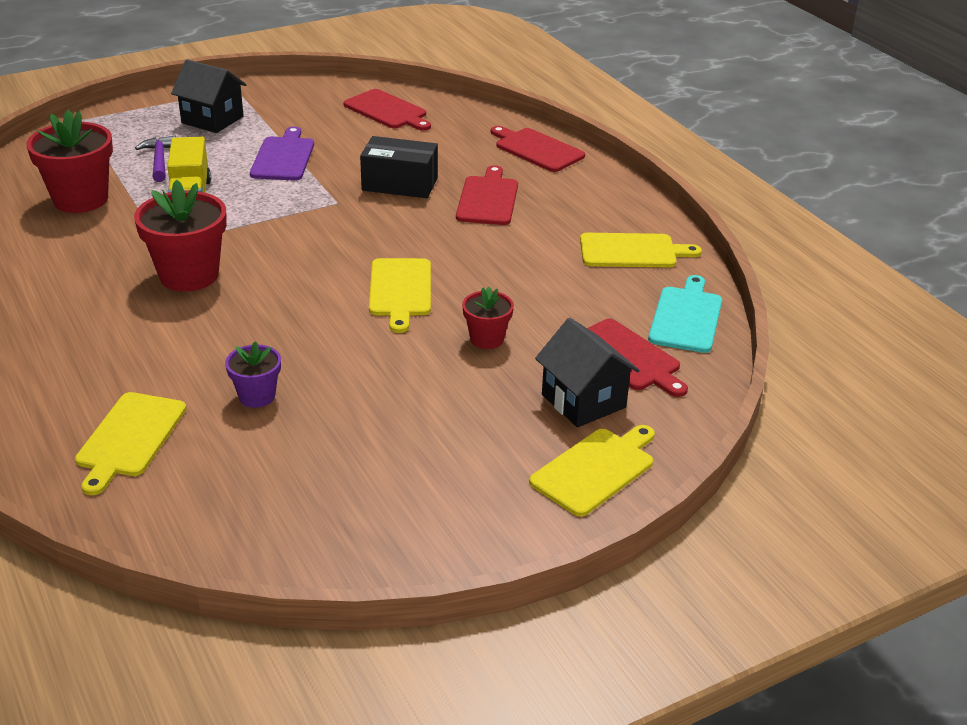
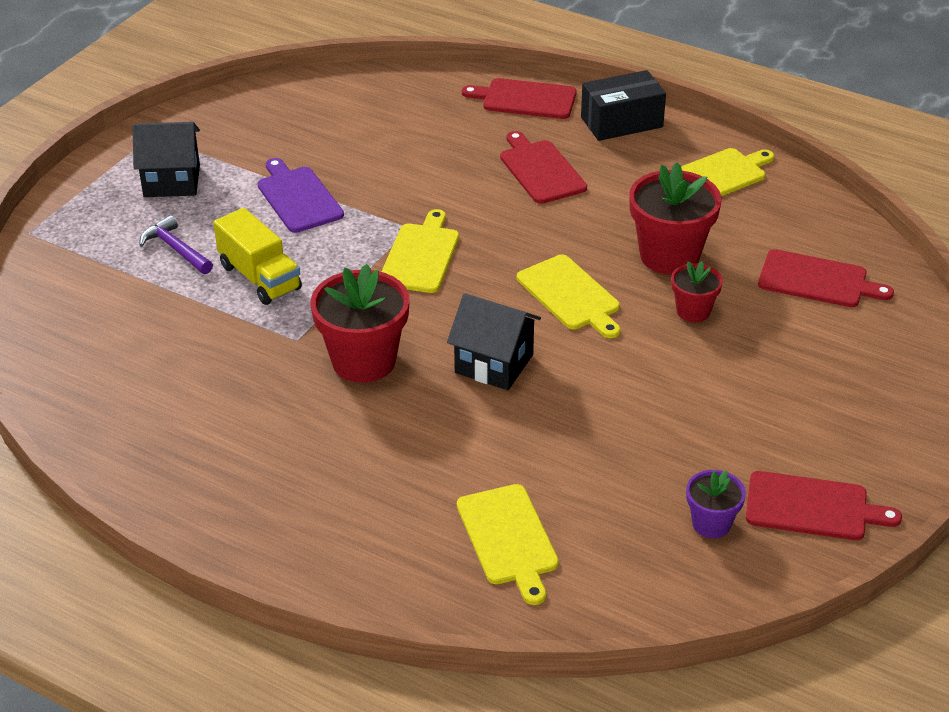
camera: 30 degrees left, 5 degrees up
red flower pot [26,110,113,213] -> red flower pot moved to [629,163,722,275]
purple flower pot [225,341,281,408] -> purple flower pot moved to [686,470,746,538]
red cutting board [343,89,431,131] -> red cutting board moved to [746,471,902,540]
black box [360,136,438,198] -> black box moved to [581,70,666,141]
yellow cutting board [529,425,655,517] -> yellow cutting board moved to [381,209,459,293]
black house [535,318,640,427] -> black house moved to [447,293,541,390]
turquoise cutting board [648,275,722,353] -> none

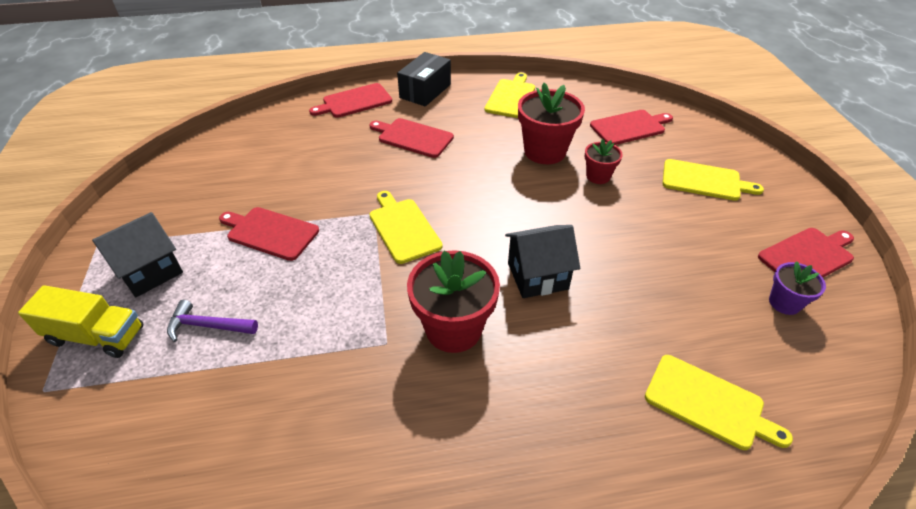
camera: 40 degrees left, 5 degrees up
yellow truck [213,208,302,305] -> yellow truck moved to [18,285,143,358]
purple cutting board [257,158,344,233] -> red cutting board [219,207,319,261]
yellow cutting board [517,255,621,338] -> yellow cutting board moved to [662,159,764,201]

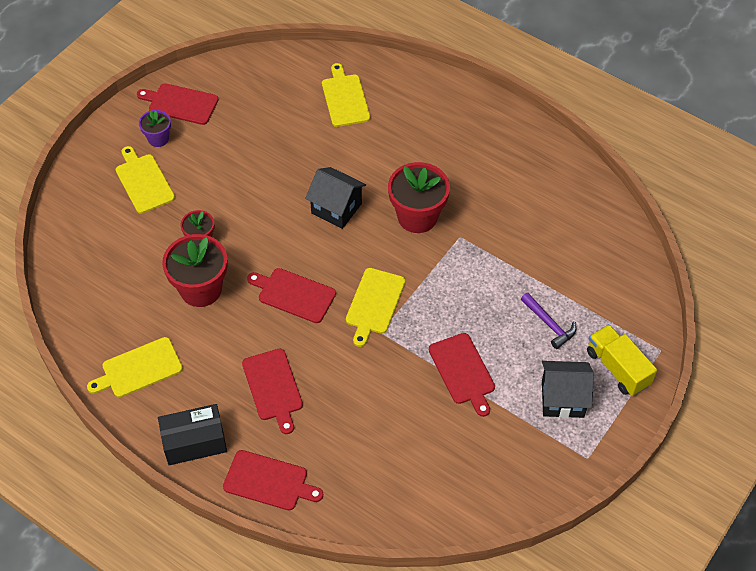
camera: 135 degrees left, 10 degrees up
red cutting board [590,110,673,145] -> red cutting board moved to [247,268,336,323]
purple flower pot [769,261,826,315] -> purple flower pot moved to [139,110,171,147]

